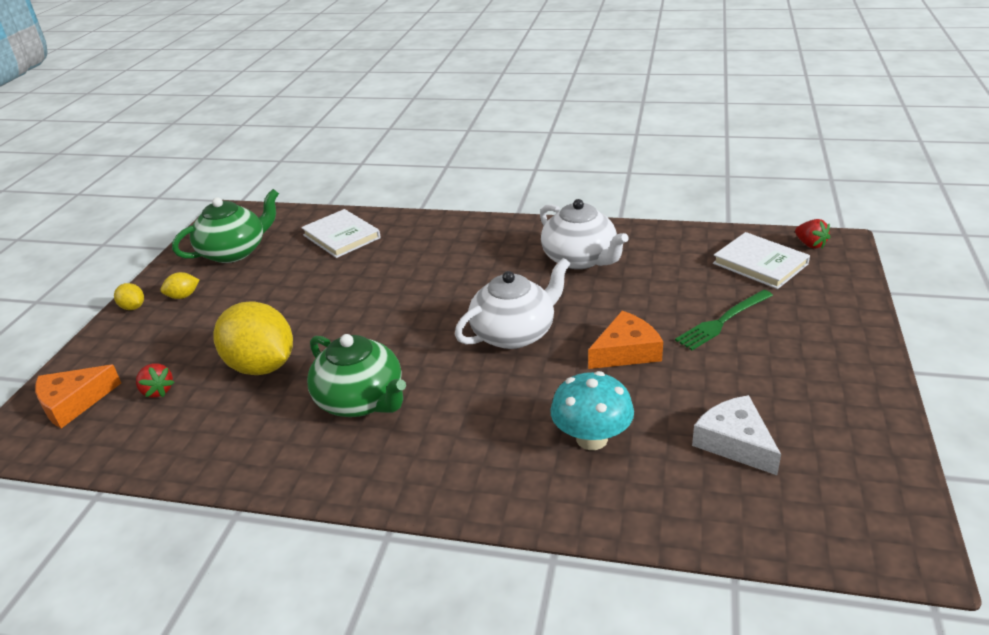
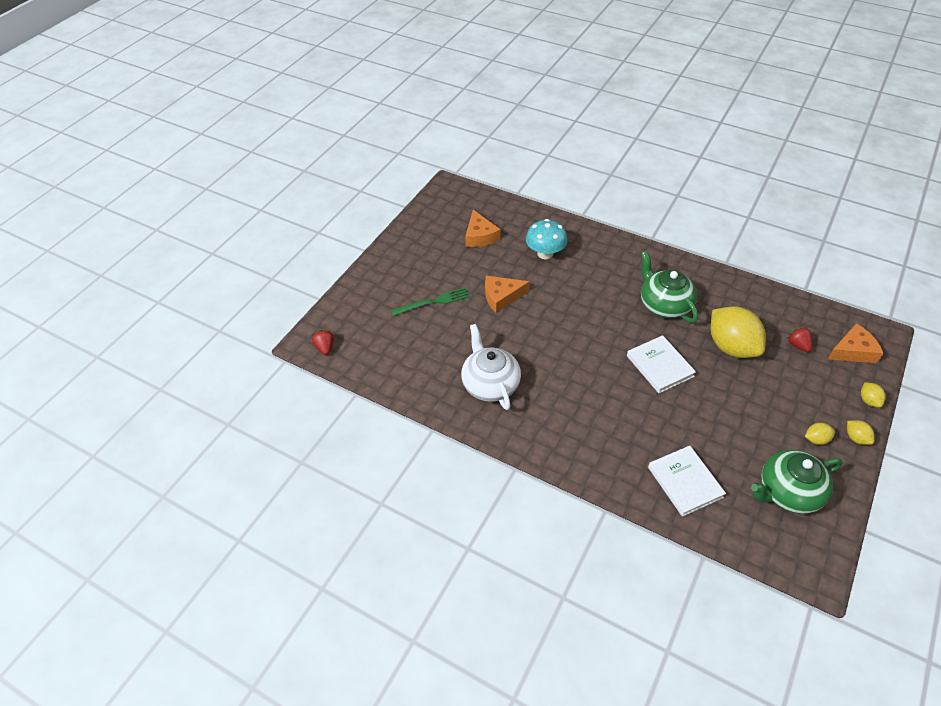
camera: 165 degrees left, 15 degrees up
white teapot [455,258,570,349] -> none
white cheese [692,395,781,475] -> orange cheese [465,210,501,247]
white book [713,232,810,289] -> white book moved to [627,335,696,393]
none -> yellow lemon [861,382,886,407]

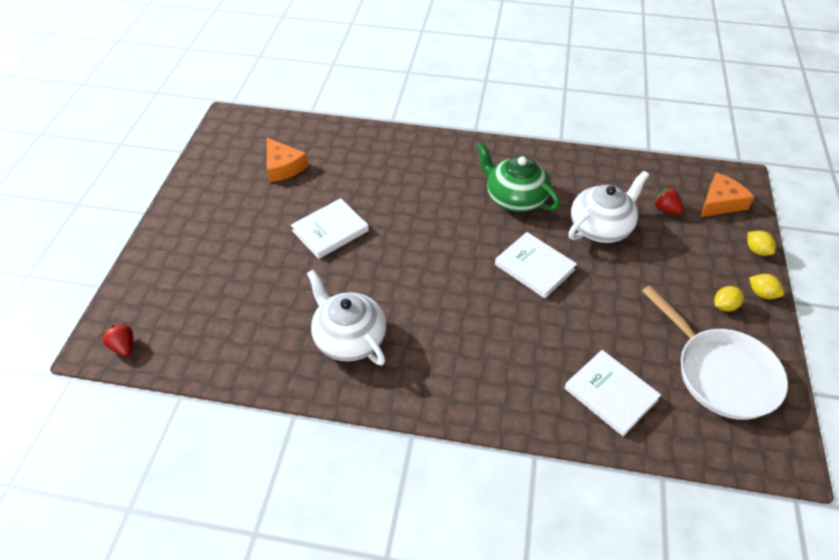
camera: 20 degrees left, 0 degrees up
green fork [391,287,470,316] -> none
orange cheese [485,276,530,313] -> white book [291,198,369,259]
turquoise mushroom [526,219,567,259] -> none
yellow lemon [711,306,766,358] -> white teapot [568,171,649,243]
green teapot [751,450,843,514] -> white pan [642,285,788,420]

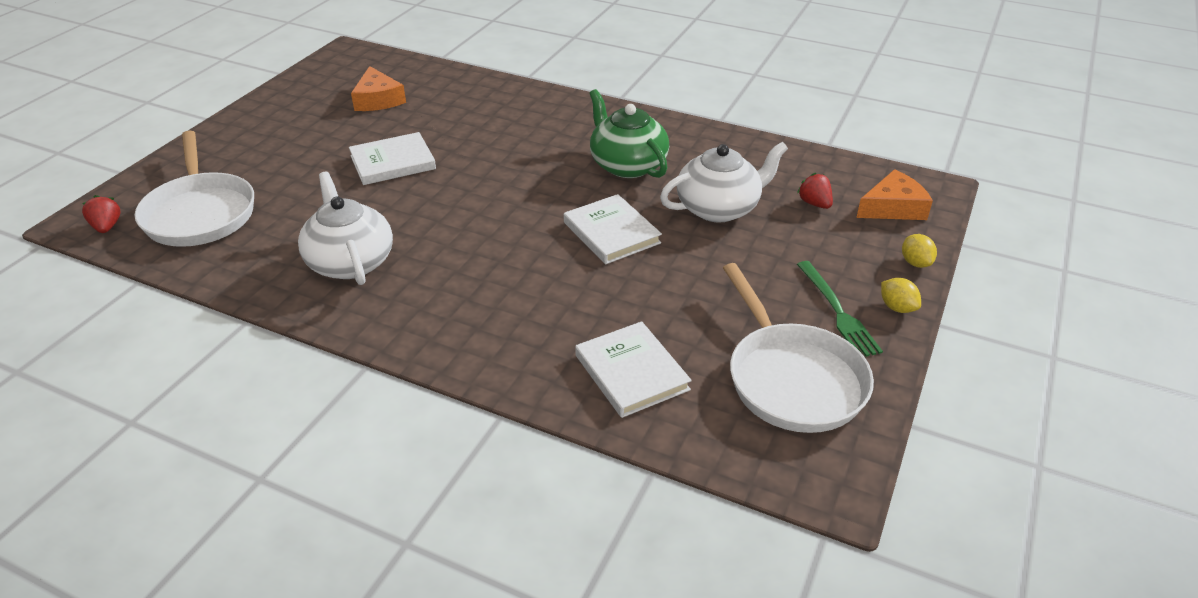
camera: 15 degrees right, 10 degrees down
yellow lemon [714,286,744,311] -> green fork [797,261,883,357]
none -> white pan [135,131,254,247]

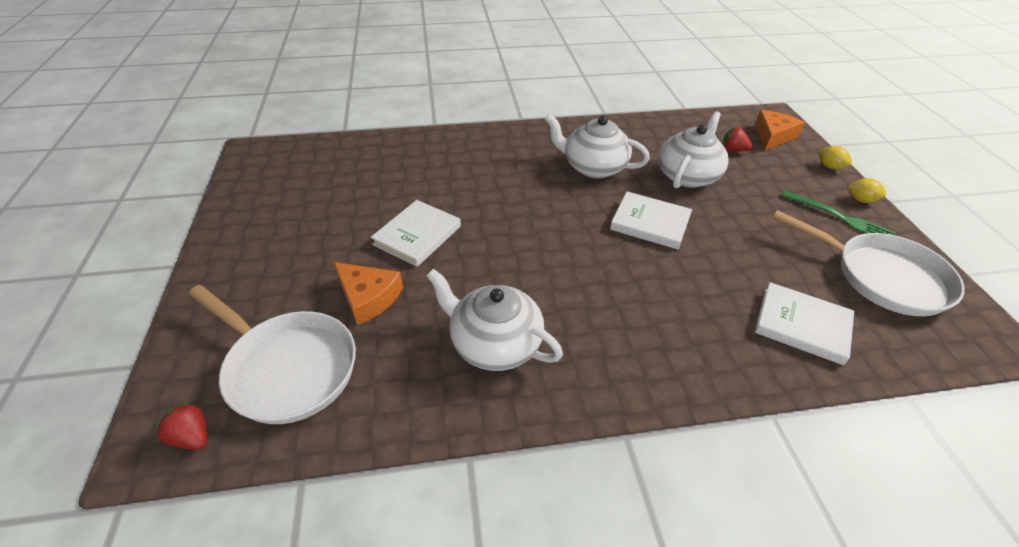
camera: 35 degrees left, 5 degrees up
orange cheese [351,66,406,111] -> orange cheese moved to [334,262,403,325]
green teapot [590,89,669,178] -> white teapot [545,114,650,178]

